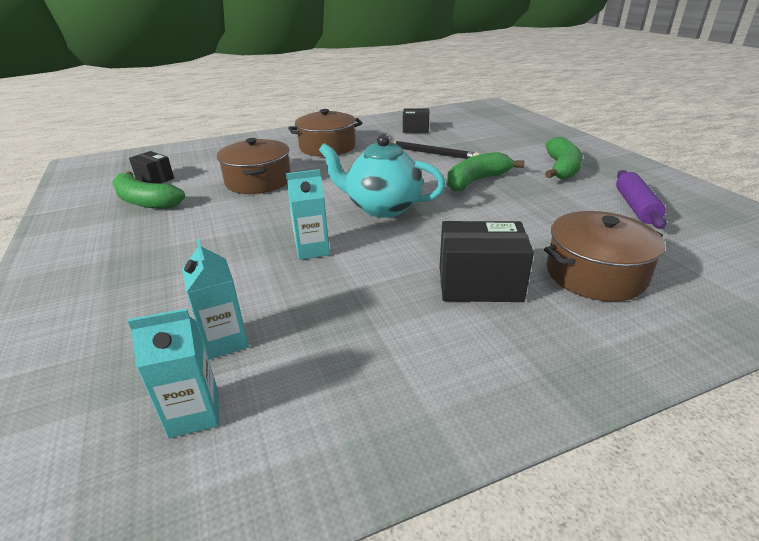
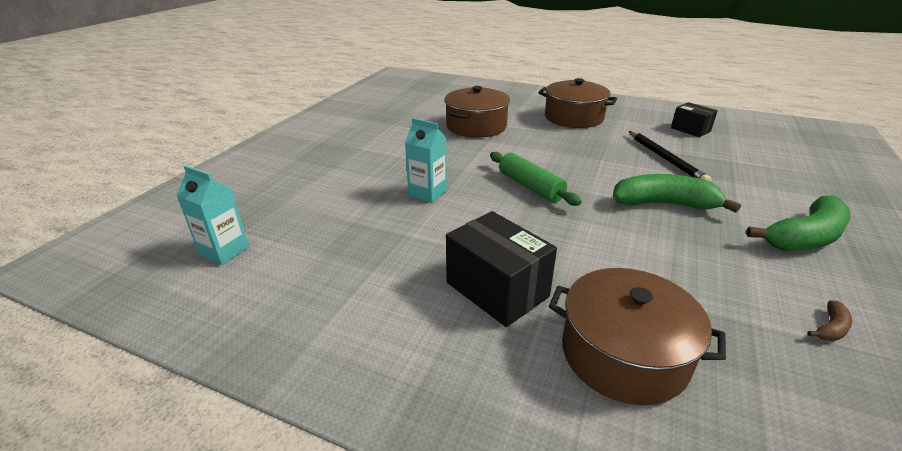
camera: 45 degrees right, 0 degrees up
green banana [112,171,185,209] -> none
black box [129,151,174,183] -> none
turquoise carton [182,239,249,359] -> none
turquoise teapot [319,134,446,218] -> green rolling pin [490,152,582,206]
purple rolling pin [616,170,667,229] -> brown banana [807,300,852,341]

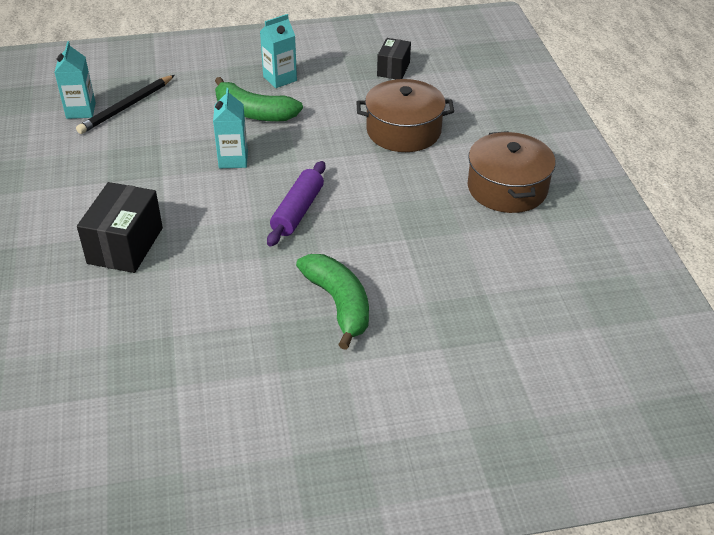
camera: 55 degrees right, 10 degrees up
green rolling pin [490,152,582,206] -> purple rolling pin [267,161,325,247]
brown pot [549,268,726,405] -> none
black pencil [629,131,712,181] -> black pencil moved to [76,75,175,134]
black box [671,102,718,137] -> black box moved to [377,38,411,79]
green banana [746,195,851,251] -> green banana moved to [215,77,303,122]
brown banana [807,300,852,341] -> none
none -> turquoise carton [260,14,297,88]

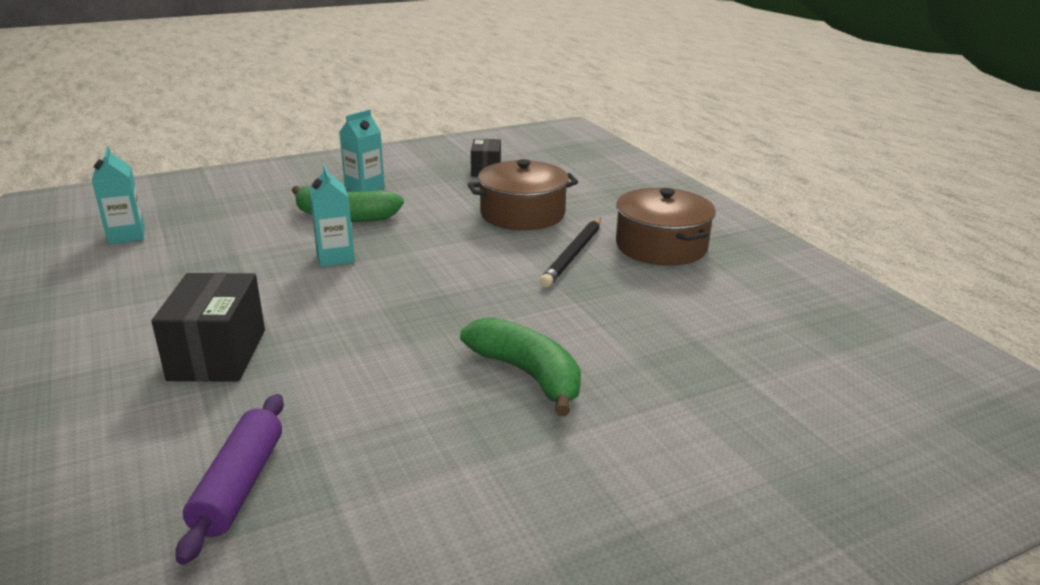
camera: 15 degrees left, 15 degrees down
black pencil [76,75,175,134] -> black pencil moved to [539,218,601,287]
purple rolling pin [267,161,325,247] -> purple rolling pin moved to [176,394,284,565]

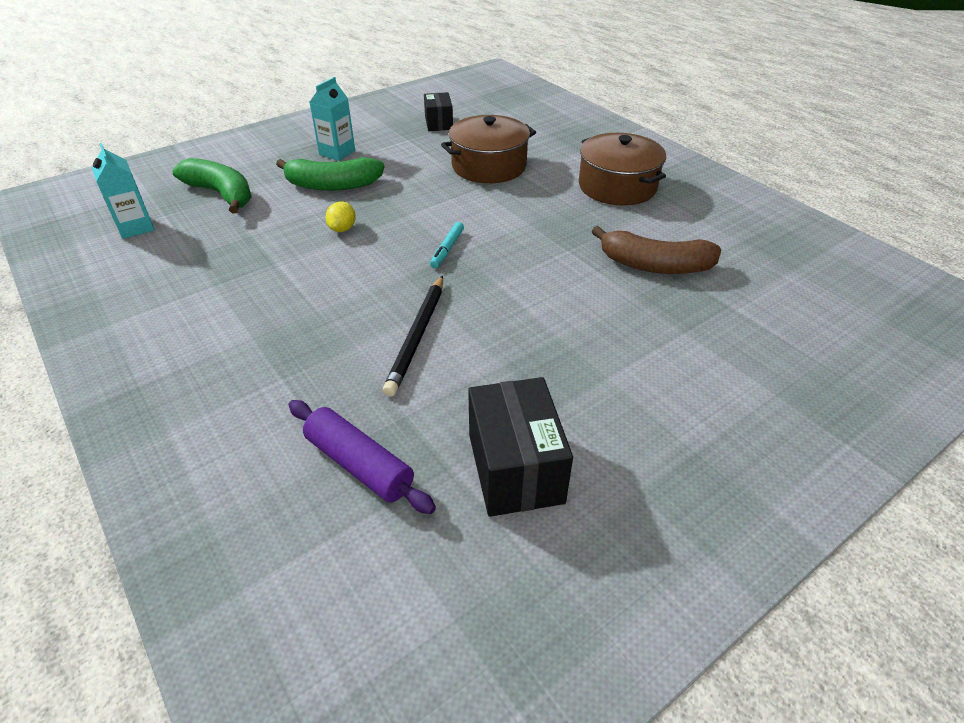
camera: 10 degrees left, 15 degrees up
black box [152,272,265,382] -> black box moved to [468,377,573,517]
purple rolling pin [176,394,284,565] -> purple rolling pin turned 45 degrees counterclockwise [288,400,436,514]
turquoise carton [309,164,355,267] -> yellow lemon [326,202,356,232]
green banana [460,317,581,416] -> green banana moved to [172,158,252,214]
black pencil [539,218,601,287] -> black pencil moved to [383,275,443,396]
none -> turquoise marker [430,222,464,268]
none -> brown banana [592,226,721,274]

